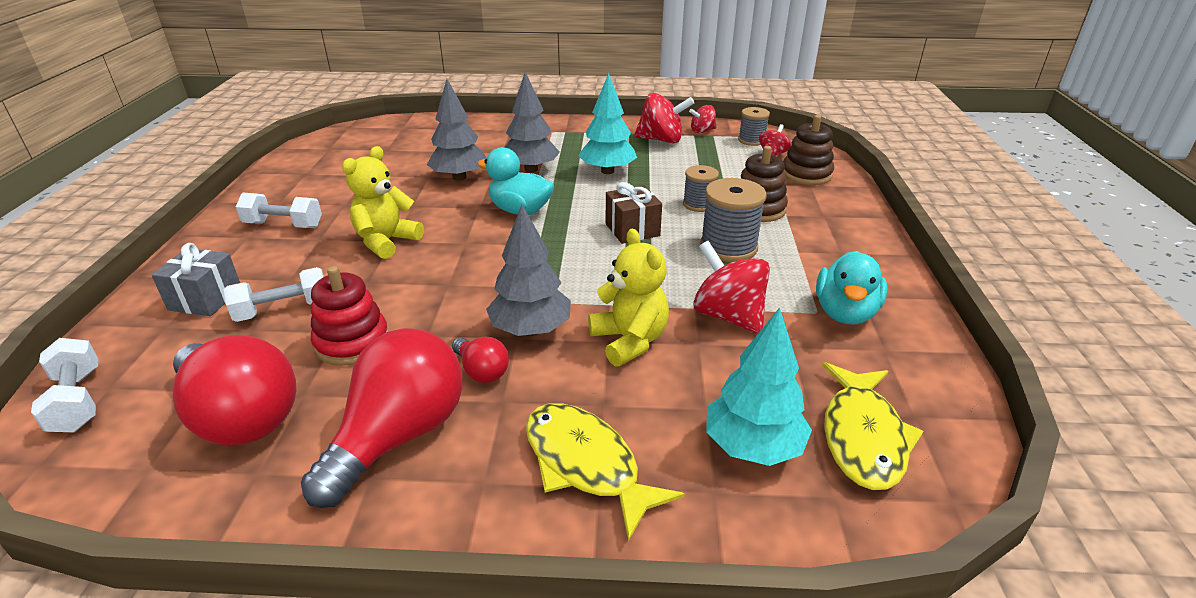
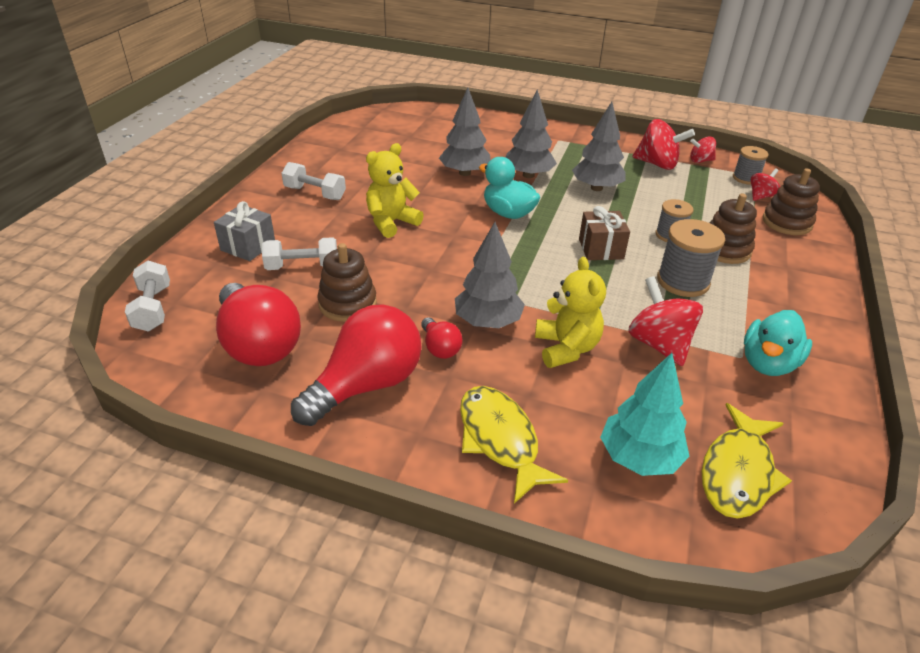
camera: 15 degrees right, 5 degrees up
red stacking toy [311,266,389,366] -> brown stacking toy [317,243,377,322]
turquoise tree [578,73,637,174] -> grey tree [572,102,626,191]

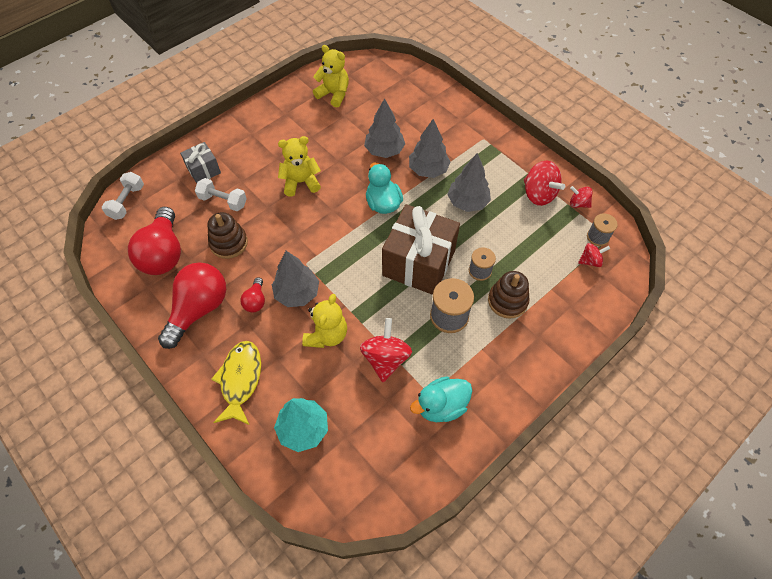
camera: 30 degrees right, 20 degrees up
white dumbbell [281,162,346,200] -> none
red light bulb [291,304,422,426] -> red light bulb turned 45 degrees counterclockwise [158,262,226,349]
brown gift [579,206,630,260] -> brown gift [382,204,460,295], size x1.99
yellow fish [702,403,792,519] -> none
brown stacking toy [763,168,820,235] -> none
none -> yellow teddy bear [313,45,349,107]

